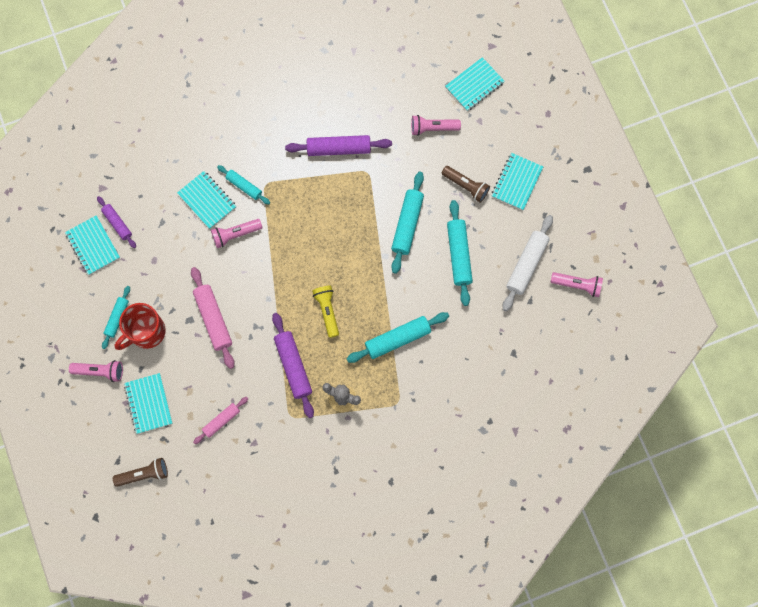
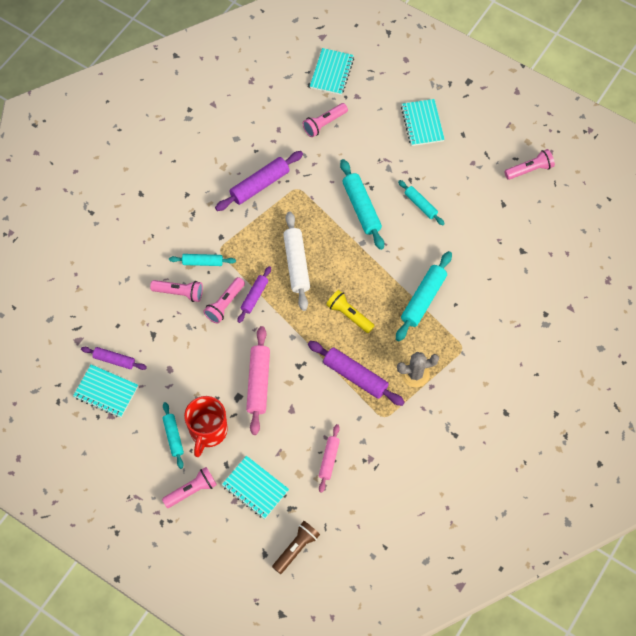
camera: 35 degrees left, 10 degrees down
turquoise notebook [177,171,236,229] -> pink flashlight [150,280,203,302]
pink rolling pin [191,267,235,369] -> pink rolling pin turned 60 degrees clockwise [246,326,270,435]
brown flashlight [442,166,490,203] -> none
turquoise rolling pin [447,200,473,306] -> turquoise rolling pin [398,180,445,225], size x0.61
white rolling pin [503,215,553,311] -> white rolling pin moved to [283,212,310,311]
none -> purple rolling pin [237,266,271,323]

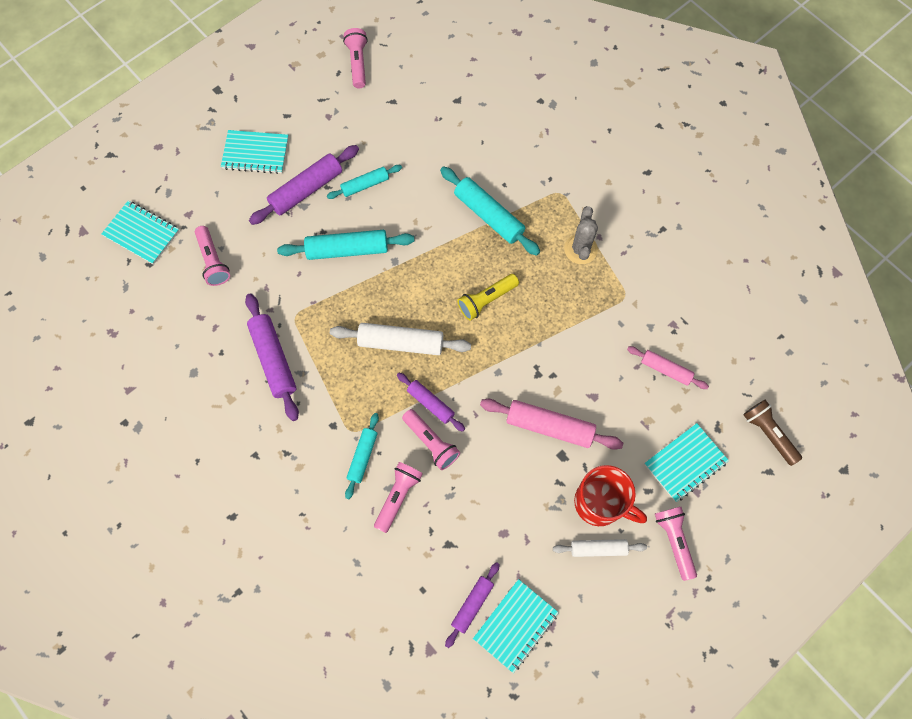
camera: 75 degrees left, 5 degrees up
turquoise rolling pin [163,402,184,469] -> white rolling pin [553,539,647,557]
purple rolling pin [308,341,405,406] -> purple rolling pin moved to [249,145,359,225]

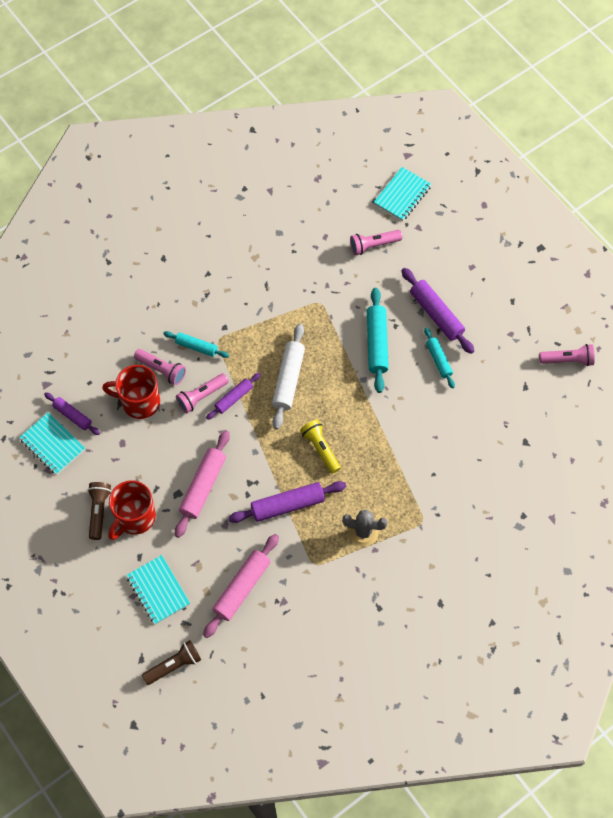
camera: 95 degrees right, 5 degrees down
turquoise notebook [221,130,289,174] -> none
purple rolling pin [245,294,299,421] -> purple rolling pin moved to [228,481,346,523]
turquoise rolling pin [440,166,540,256] -> none
white rolling pin [553,539,647,557] -> brown flashlight [88,482,111,540]
pink rolling pin [627,346,709,389] -> pink rolling pin [203,534,279,638], size x1.63
pink flashlight [655,507,697,581] -> none
none -> red mug [102,365,160,419]

